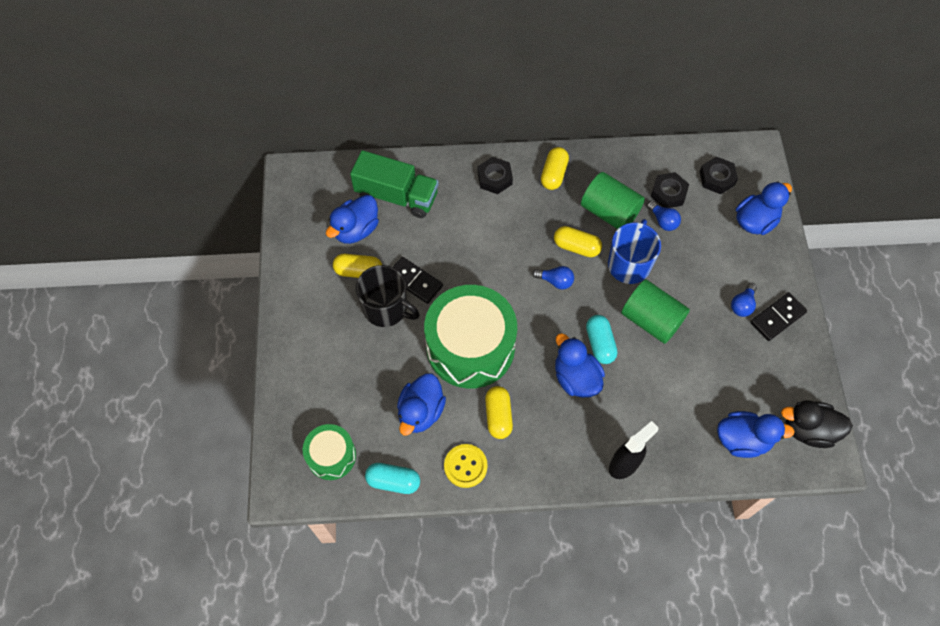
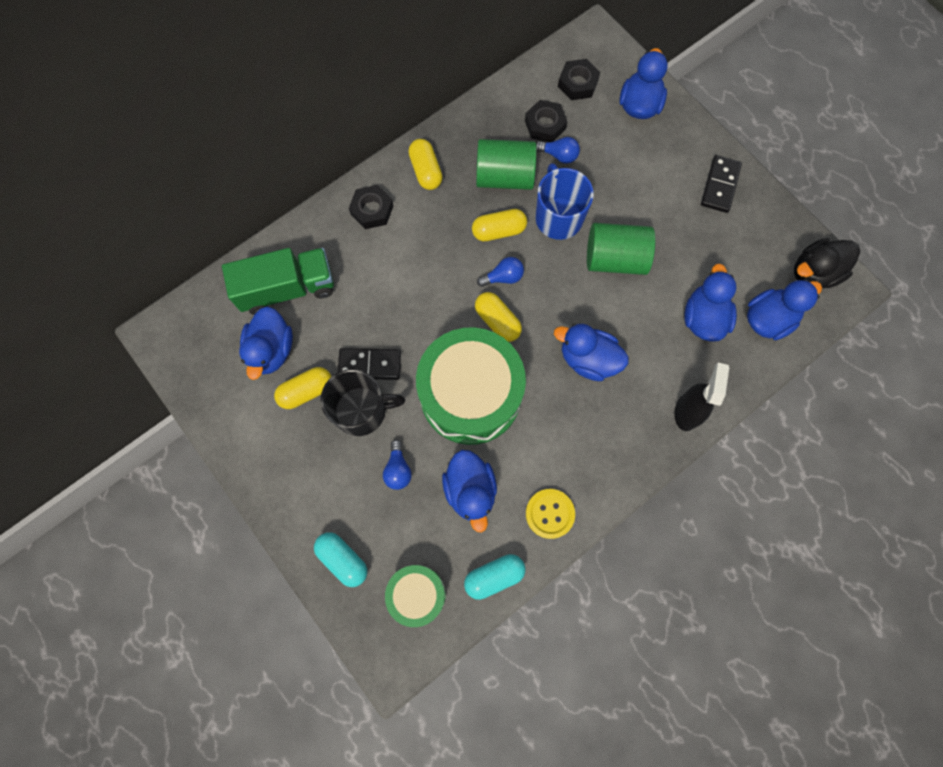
camera: 35 degrees left, 10 degrees up
yellow capsule [485,386,513,439] -> yellow capsule moved to [475,292,522,342]
turquoise capsule [586,315,617,364] -> turquoise capsule moved to [314,532,367,587]
blue light bulb [731,283,757,317] -> blue light bulb moved to [383,439,412,490]
none -> blue duck [684,263,737,342]

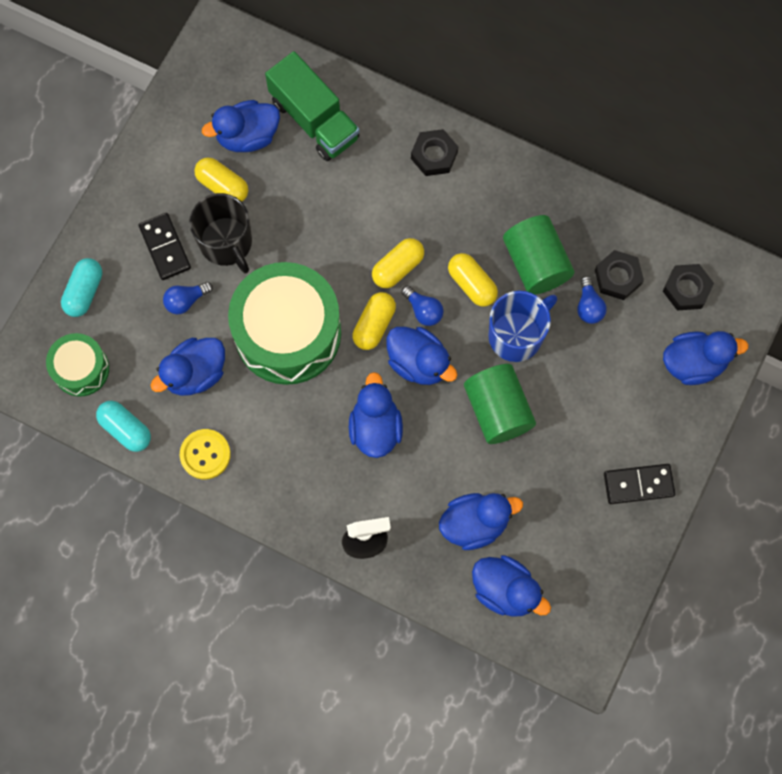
camera: 65 degrees right, 0 degrees up
black domino [338,348,401,380] -> black domino moved to [139,213,191,280]
yellow capsule [408,139,443,190] -> yellow capsule moved to [372,238,424,288]
black duck [794,238,860,289] -> none
none -> blue duck [386,327,457,385]

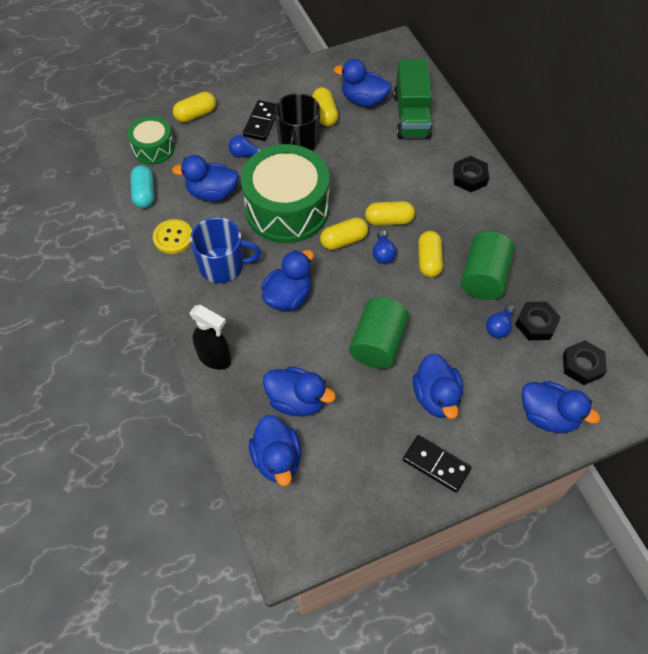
camera: 40 degrees right, 15 degrees down
turquoise capsule [61,258,102,317] -> yellow capsule [173,92,216,123]
blue duck [386,327,457,385] -> blue duck moved to [413,353,463,419]
blue mug [488,291,557,362] -> blue mug moved to [190,217,261,283]

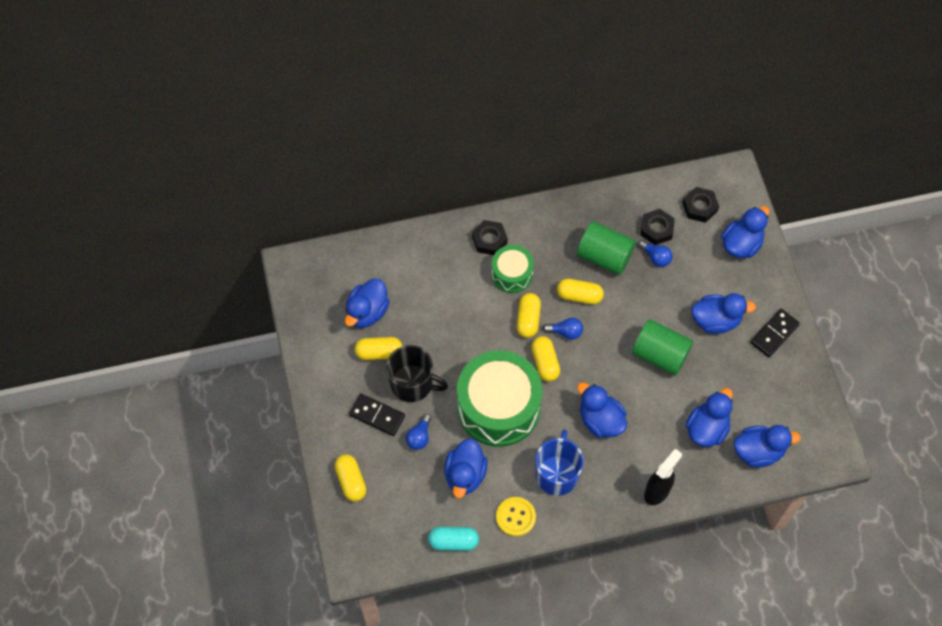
camera: 80 degrees left, 5 degrees up
green drum [128,116,175,165] -> green drum moved to [491,245,534,293]
green truck [394,59,432,139] -> none

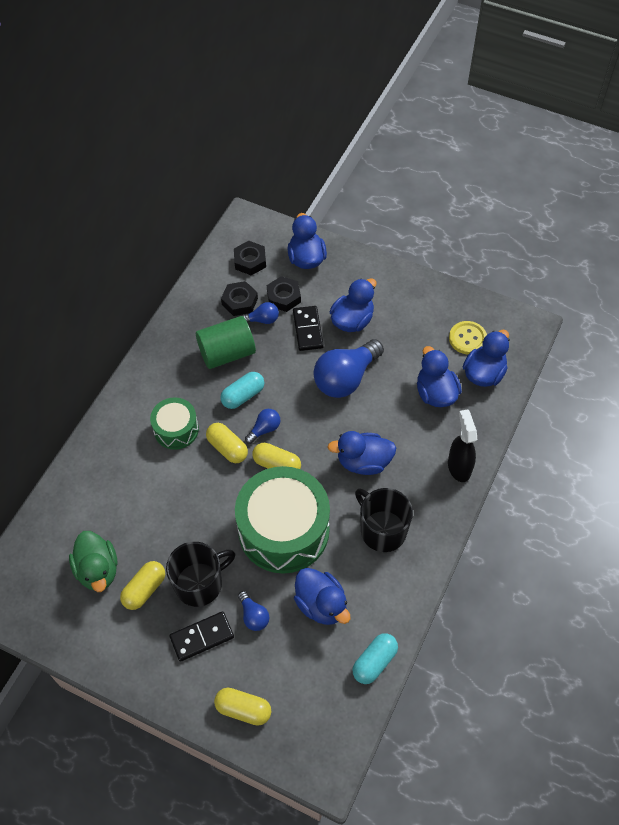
camera: 50 degrees left, 5 degrees down
blue duck [345,278,390,328] -> green duck [69,531,117,592]
black nut [472,220,508,255] -> black nut moved to [267,276,301,312]
yellow button [496,497,536,537] -> yellow button moved to [449,321,487,355]
blue mug [535,430,584,496] -> black mug [355,488,413,552]
yellow capsule [557,279,604,304] -> turquoise capsule [220,372,264,409]
green cylinder [632,319,693,376] -> blue light bulb [313,339,384,398]
black domino [750,309,800,357] -> black domino moved to [293,306,324,351]

